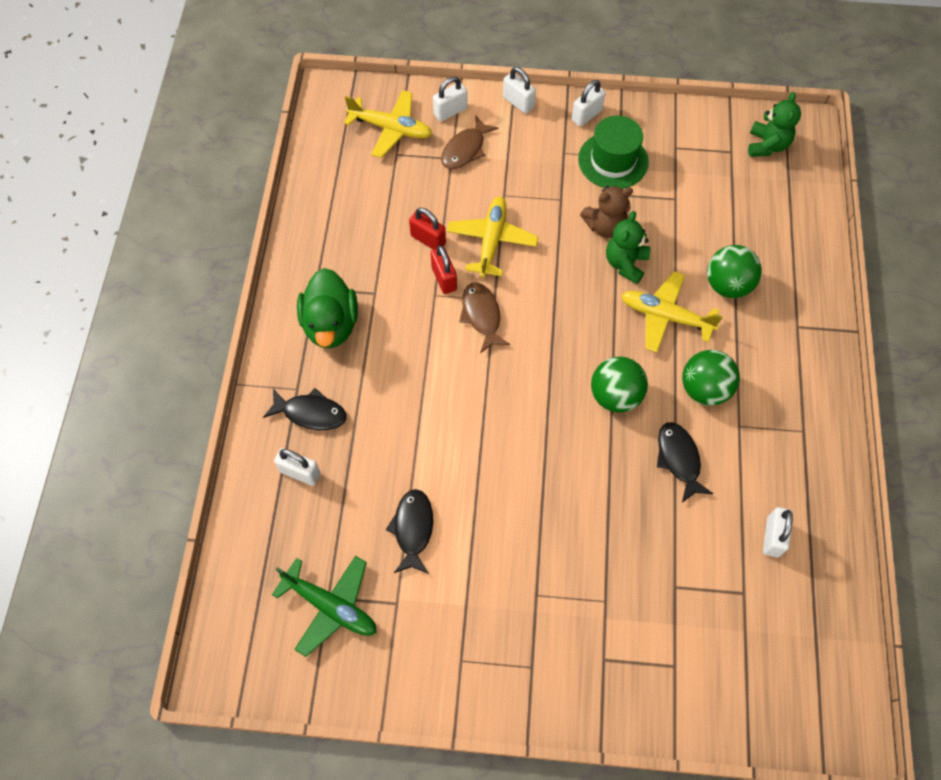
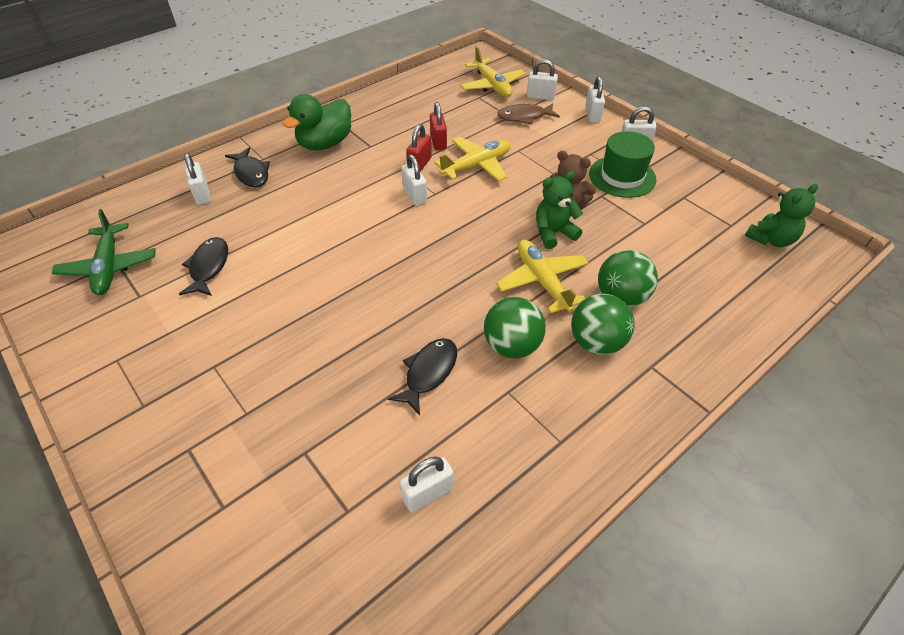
camera: 45 degrees right, 15 degrees down
black fish [386,489,433,574] -> black fish turned 45 degrees counterclockwise [179,237,228,296]
brown fish [459,283,510,353] -> white padlock [402,154,427,206]
green ball [591,357,648,413] -> green ball moved to [571,293,635,355]

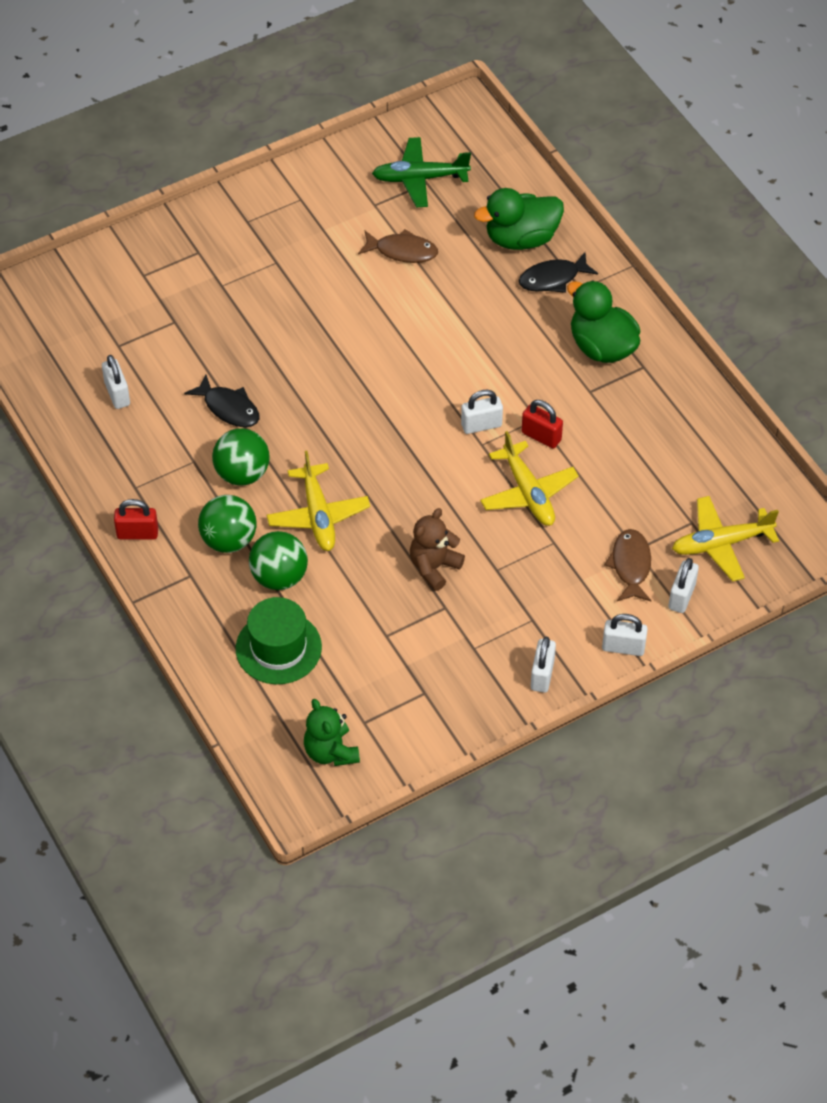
camera: 100 degrees right, 5 degrees up
black fish [179,237,228,296] -> brown fish [358,229,438,263]
white padlock [184,153,211,205] -> green duck [474,188,564,250]
red padlock [430,102,447,150] -> red padlock moved to [114,499,158,540]
yellow plane [496,240,588,313] -> yellow plane turned 90 degrees clockwise [267,451,370,551]
green teddy bear [536,171,583,249] -> none
green hat [589,131,656,198] -> green hat moved to [236,597,322,684]

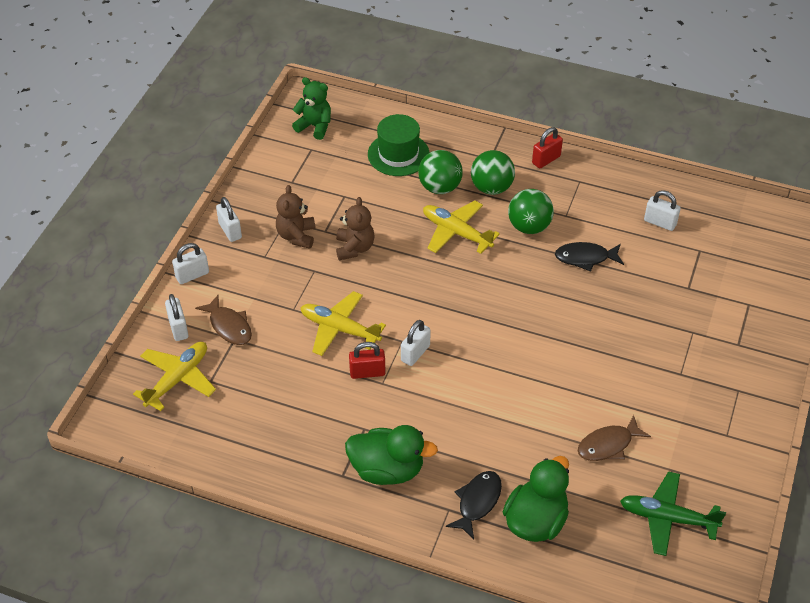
camera: 140 degrees right, 5 degrees down
green plane [372,137,471,208] -> green plane turned 120 degrees counterclockwise [620,471,726,556]
none -> brown teddy bear [276,185,315,249]

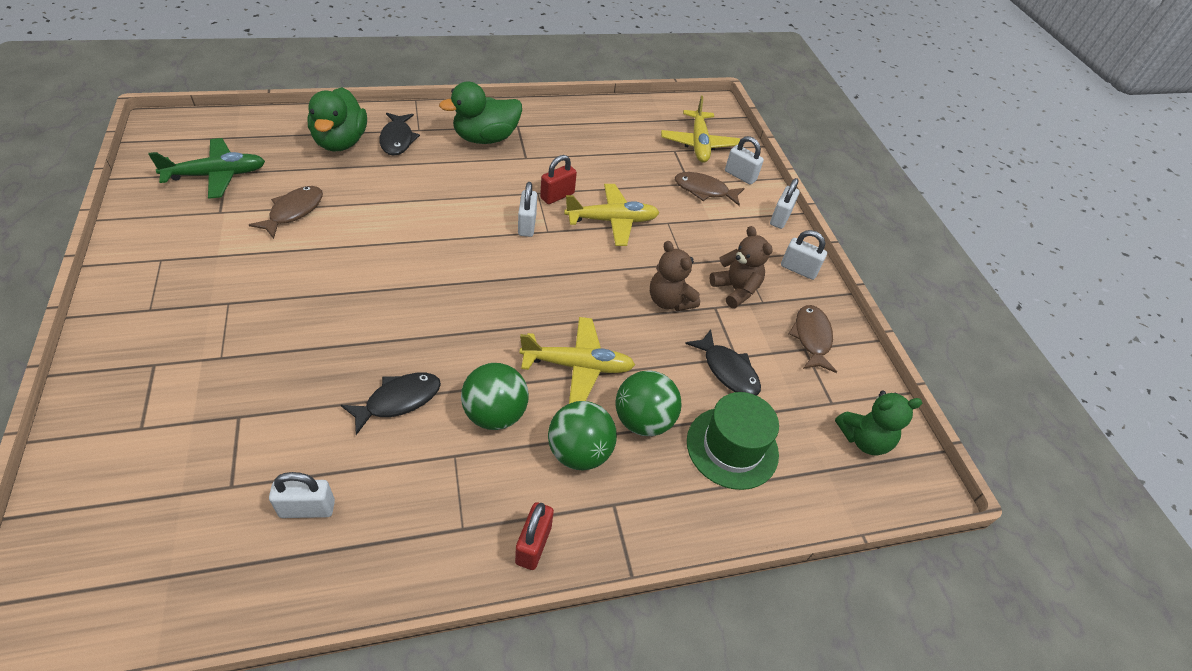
camera: 140 degrees right, 0 degrees up
none -> black fish [685,329,761,396]
none -> brown fish [788,305,837,373]

